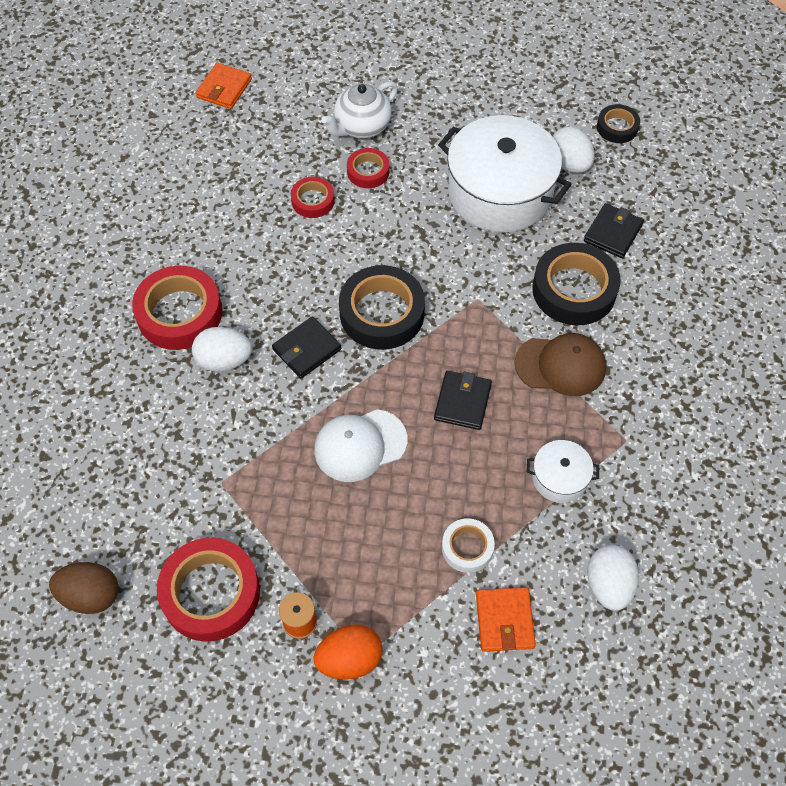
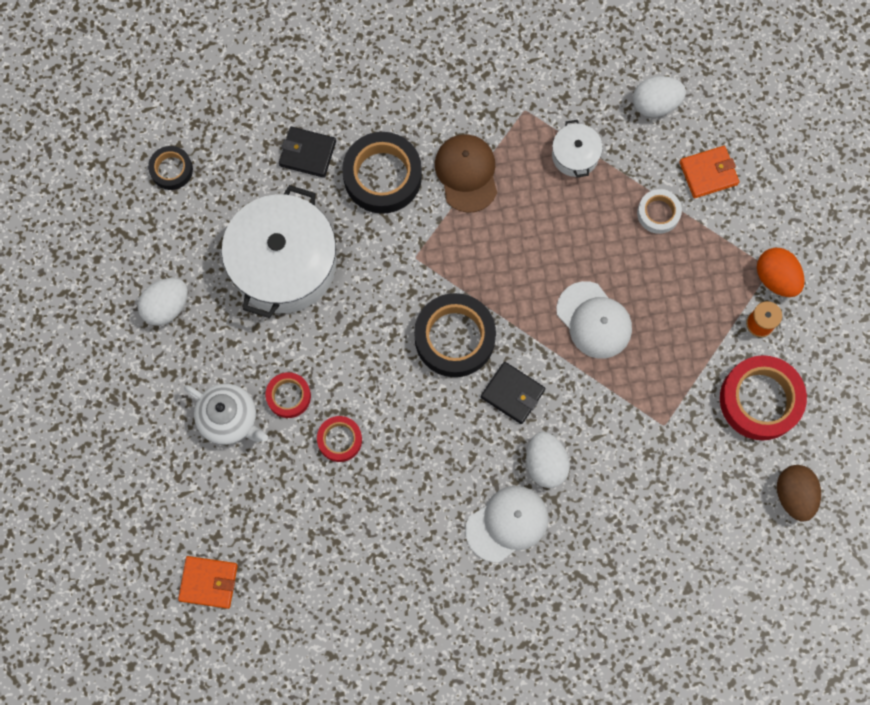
camera: 105 degrees left, 15 degrees up
red tape [132,266,222,350] -> white cap [465,486,548,562]
black wallet [434,371,492,430] -> none
white egg [552,127,595,173] -> white egg moved to [138,278,188,326]

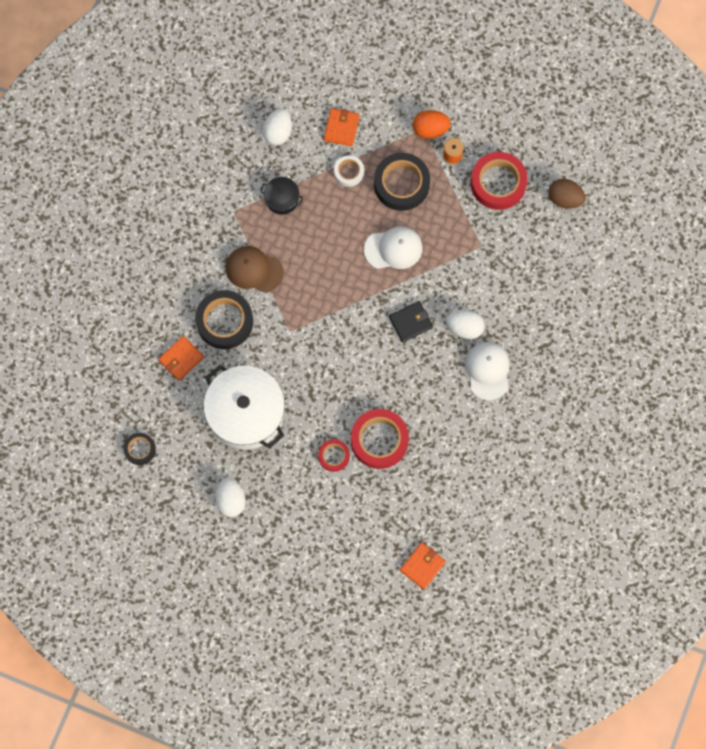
camera: 60 degrees left, 0 degrees up
white teapot [184,383,268,445] -> none
black wallet [279,127,336,178] -> orange wallet [158,336,204,381]
red tape [317,416,362,462] -> red tape [351,409,409,469], size x1.85
black tape [414,293,496,377] -> black tape moved to [374,153,430,211]
white pot [552,120,603,177] -> black pot [260,177,303,215]

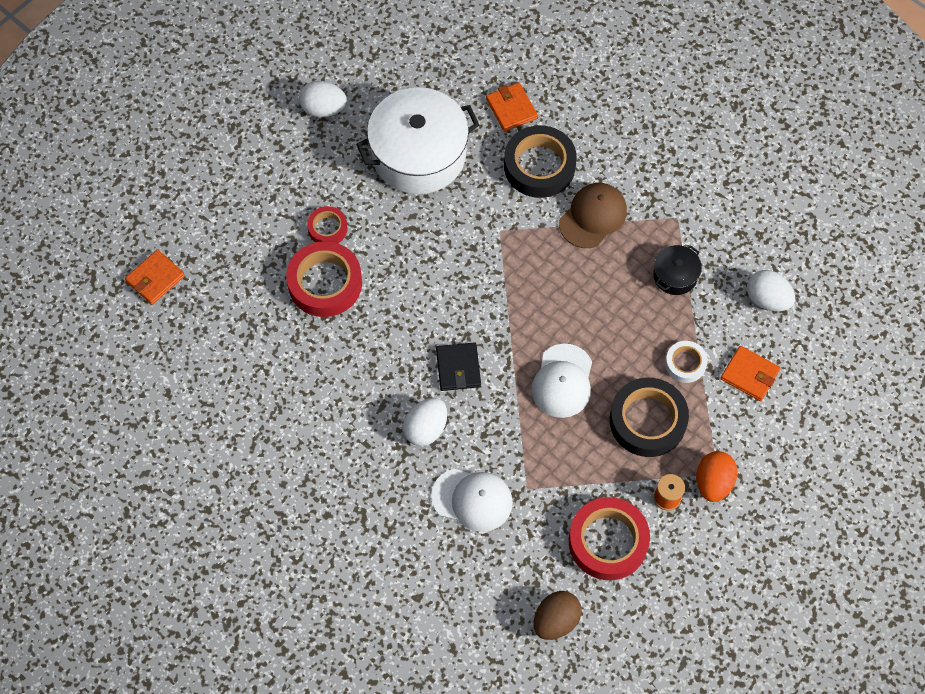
camera: 110 degrees right, 10 degrees down
black tape [123,433,156,465] -> none
orange wallet [400,542,446,589] -> orange wallet turned 75 degrees clockwise [125,249,185,305]
white cap [465,342,510,400] -> white cap moved to [431,469,513,532]

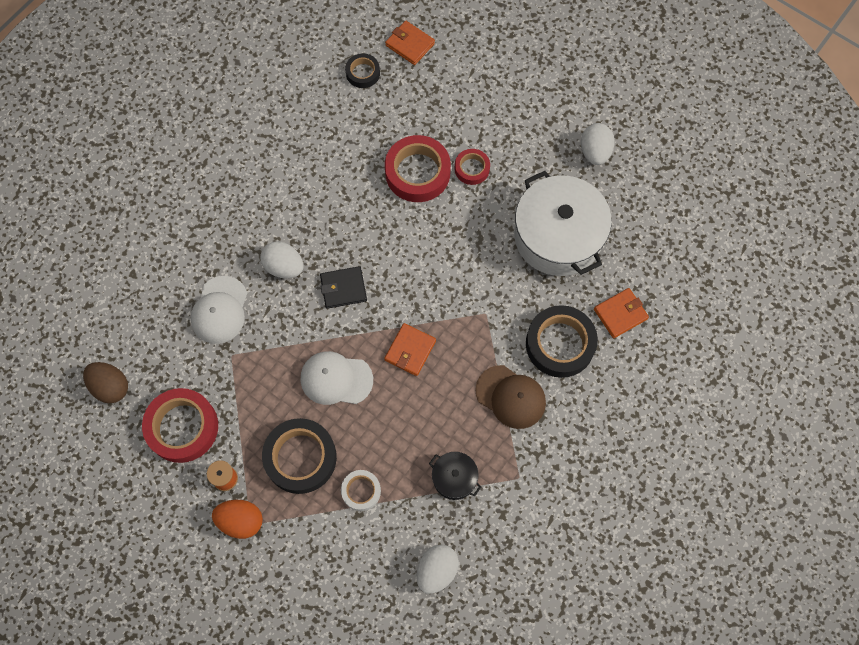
camera: 85 degrees right, 5 degrees up
orange wallet [720,346,781,401] -> orange wallet moved to [384,323,436,376]
none -> black tape [345,53,380,88]

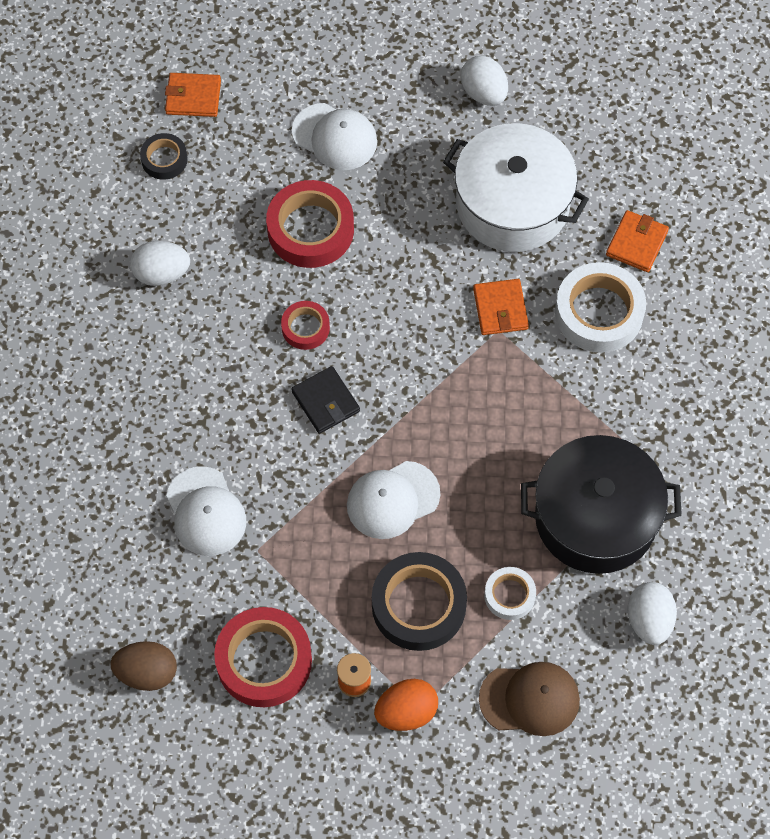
camera: 35 degrees left, 5 degrees down
white egg [260,241,304,278] -> white egg moved to [130,241,190,286]
black wallet [320,266,367,309] -> black wallet turned 75 degrees counterclockwise [291,366,360,434]
orange wallet [384,323,436,376] -> orange wallet moved to [473,279,529,335]
black pot [429,452,481,500] -> black pot [521,435,682,574], size x2.19
red tape [455,149,490,185] -> red tape moved to [281,301,330,350]
brown cap [475,365,546,429] -> brown cap moved to [479,662,580,736]
black tape [526,305,598,378] -> white tape [555,262,646,353]
none -> white cap [292,103,377,170]

